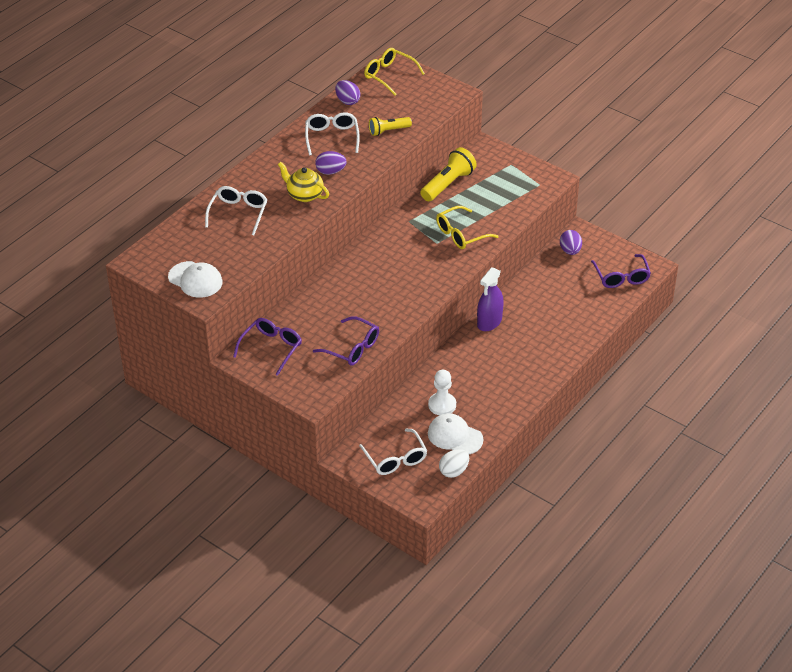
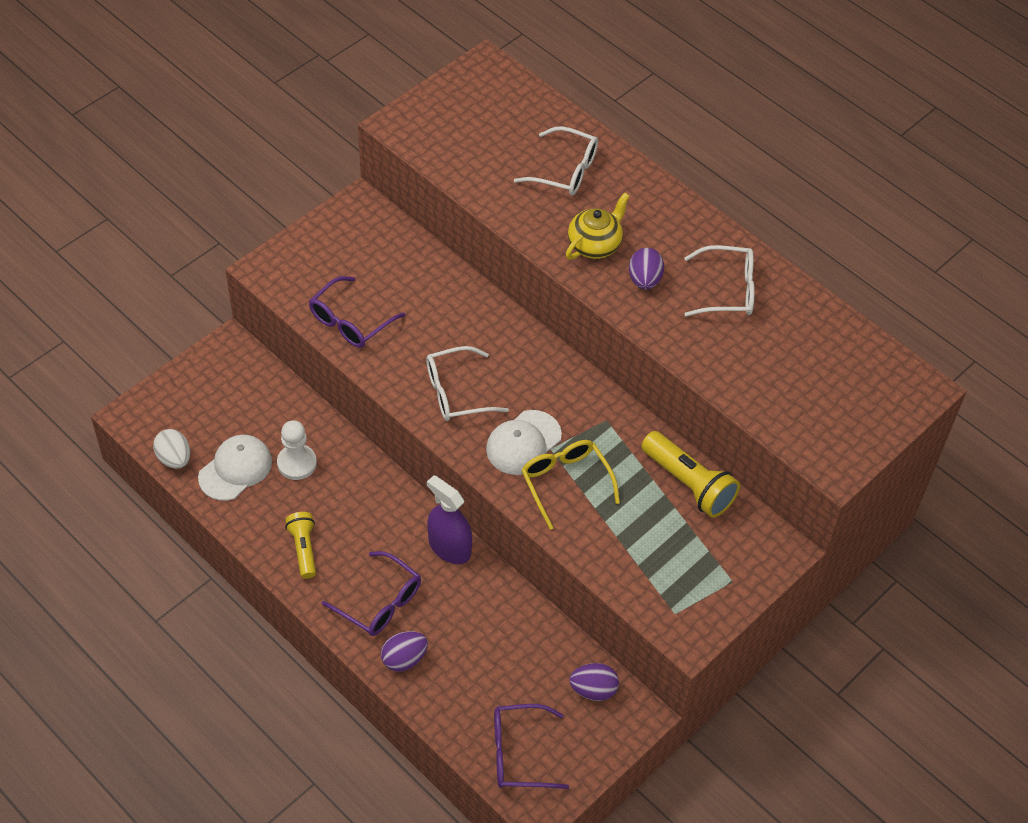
camera: 95 degrees right, 10 degrees up
white cap [168,261,222,298] -> white cap moved to [486,410,562,475]
purple glasses [233,318,302,376] -> purple glasses moved to [322,551,421,636]
purple egg [335,80,361,105] -> purple egg moved to [381,631,428,671]
white glasses [359,428,427,475] -> white glasses moved to [426,346,509,421]
yellow glasses [364,48,425,96] -> none
yellow flashlight [369,117,412,136] -> yellow flashlight moved to [285,512,316,579]

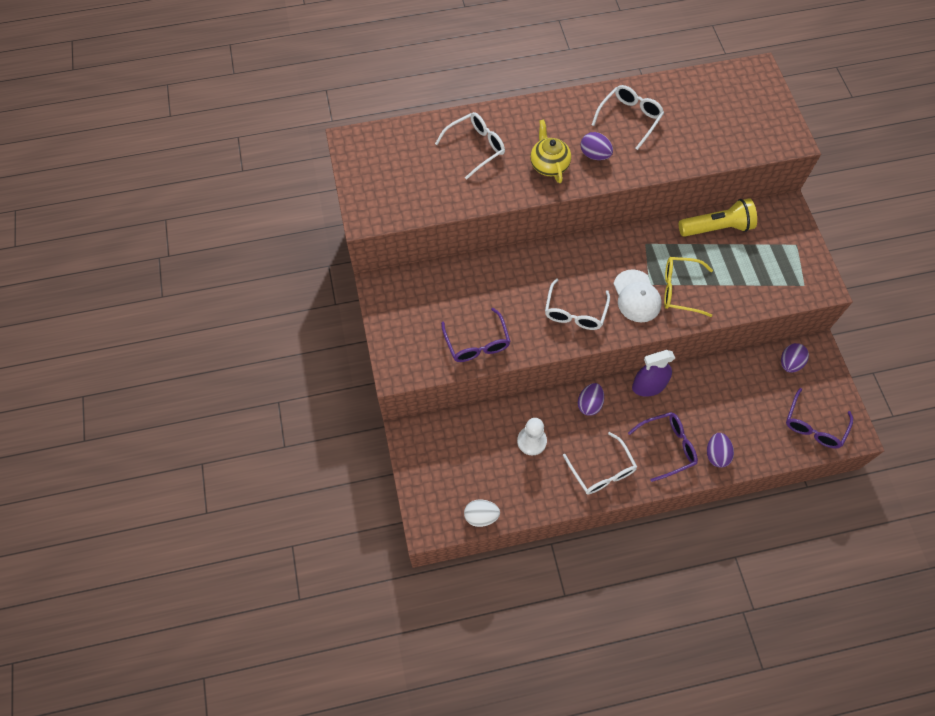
camera: 55 degrees left, 10 degrees up
white cap [198,435,272,501] -> none
yellow flashlight [285,512,316,579] -> white glasses [563,432,637,494]
none -> purple egg [578,383,604,416]

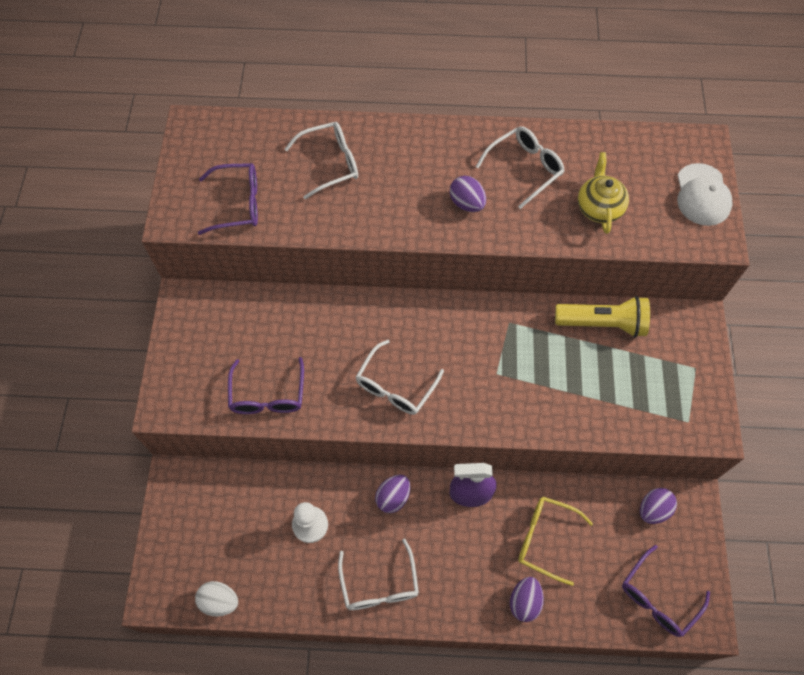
camera: 15 degrees right, 0 degrees up
yellow teapot [530,119,571,183] -> yellow teapot moved to [578,152,629,234]
white cap [613,269,662,322] -> white cap moved to [677,163,732,226]
purple glasses [628,412,698,482] -> purple glasses moved to [198,163,258,235]
yellow glasses [664,257,713,317] -> yellow glasses moved to [518,496,593,586]

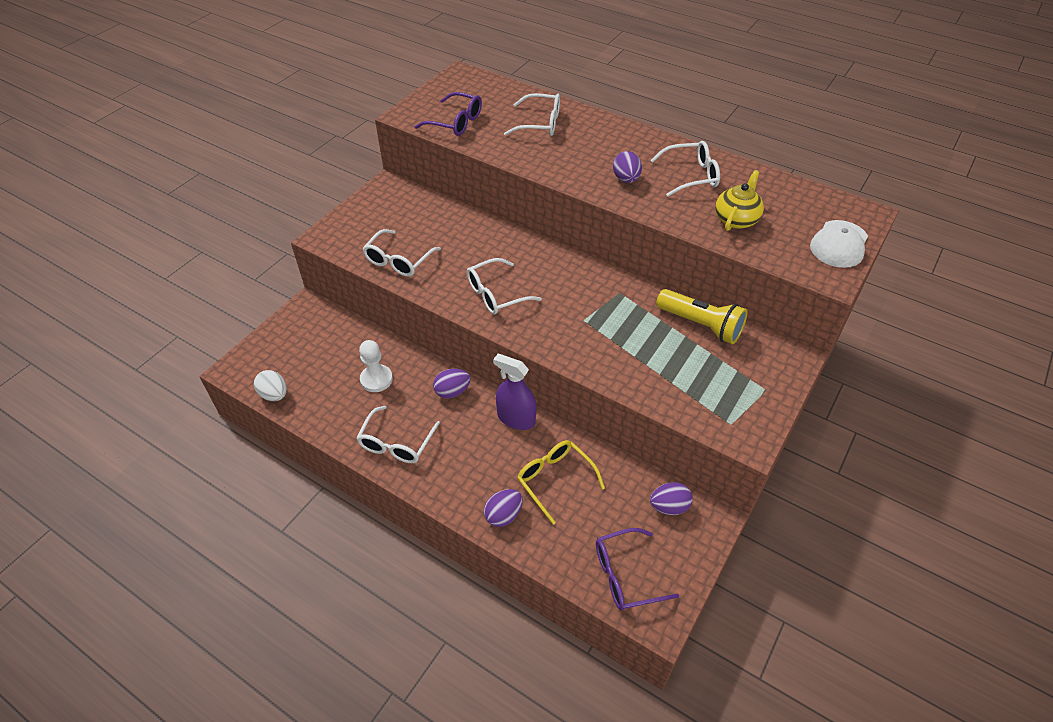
camera: 30 degrees right, 15 degrees down
purple glasses [228,357,304,414] -> white glasses [362,229,441,276]

